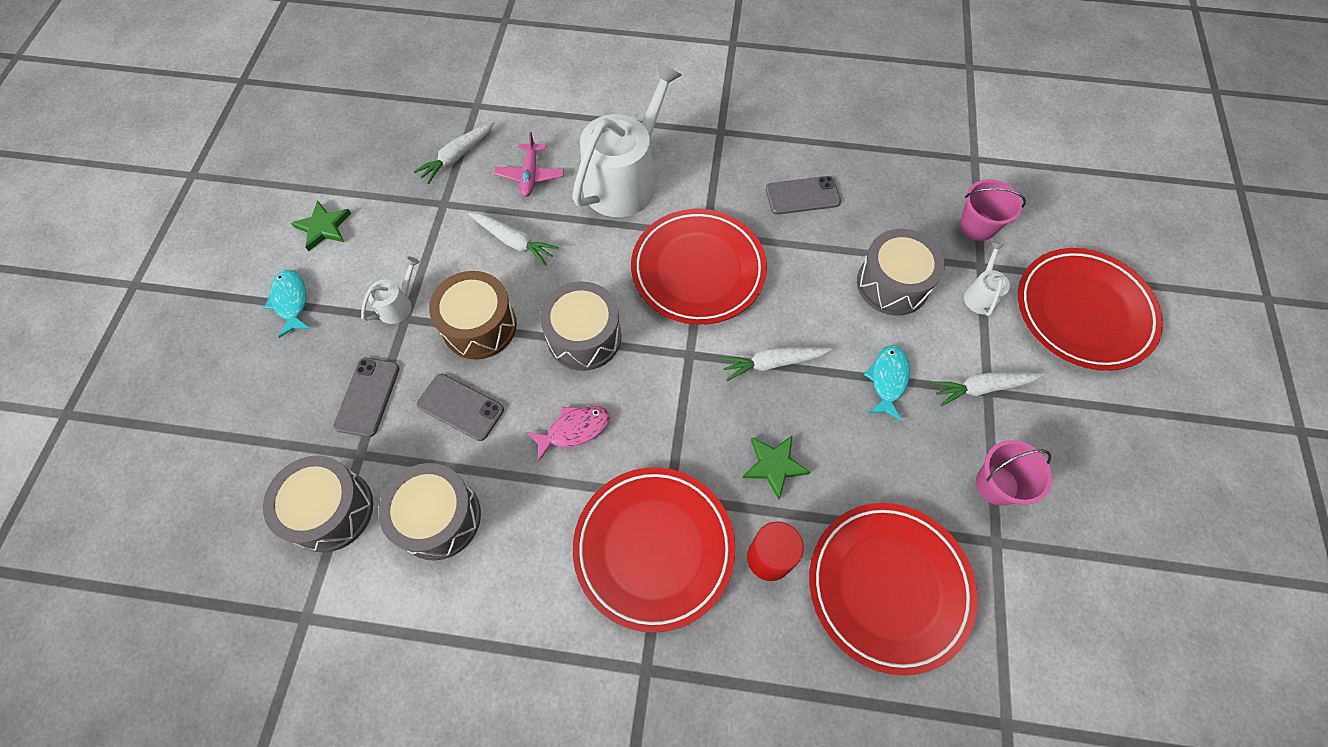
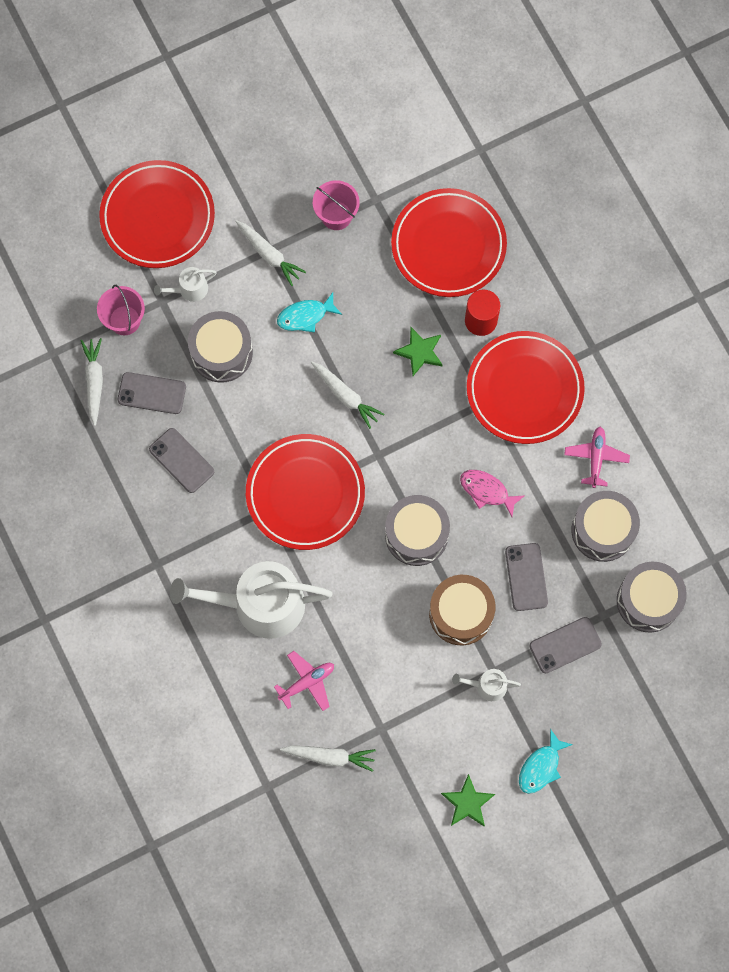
camera: 125 degrees left, 10 degrees up
white carrot [469,213,559,266] -> white carrot moved to [80,338,103,426]
none -> grey phone [118,372,186,414]
none -> pink plane [564,427,630,488]

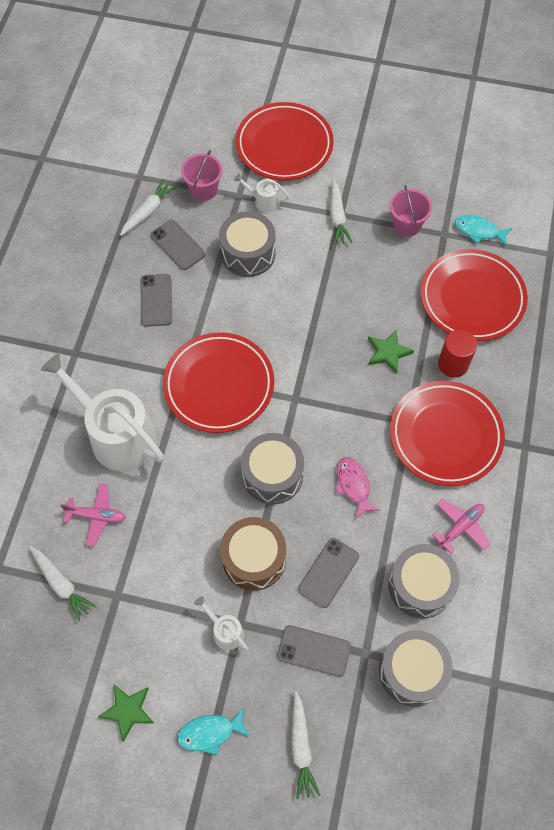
camera: 40 degrees right, 10 degrees down
turquoise fish [277,292,342,332] -> turquoise fish moved to [455,215,512,246]
white carrot [311,362,384,429] -> white carrot moved to [291,691,321,799]

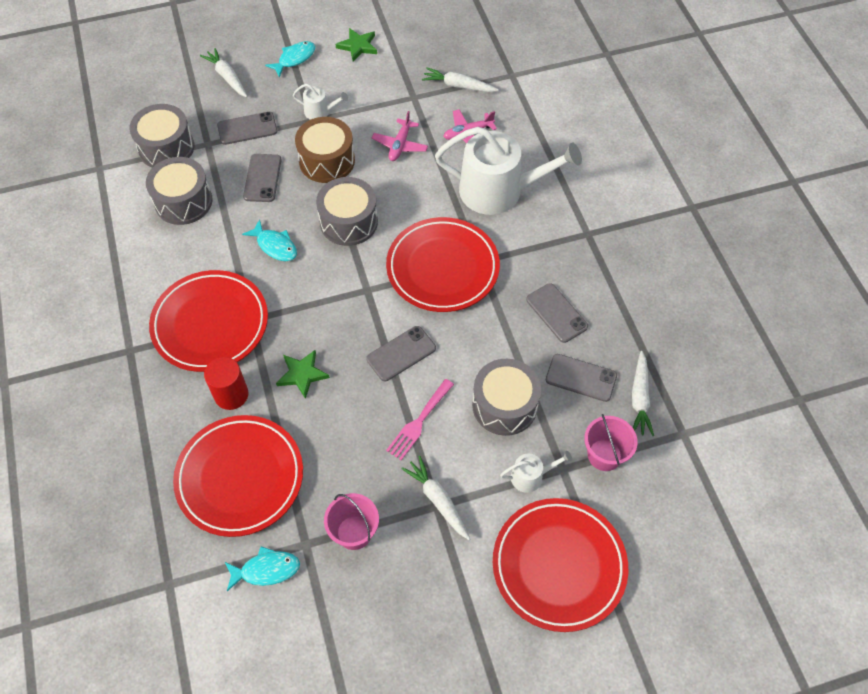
camera: 150 degrees right, 5 degrees down
pink fish [336,457,380,519] -> turquoise fish [242,219,297,261]
pink plane [432,499,490,554] -> pink plane moved to [372,111,428,161]
none -> grey phone [366,326,436,381]
none -> pink fork [386,379,454,460]

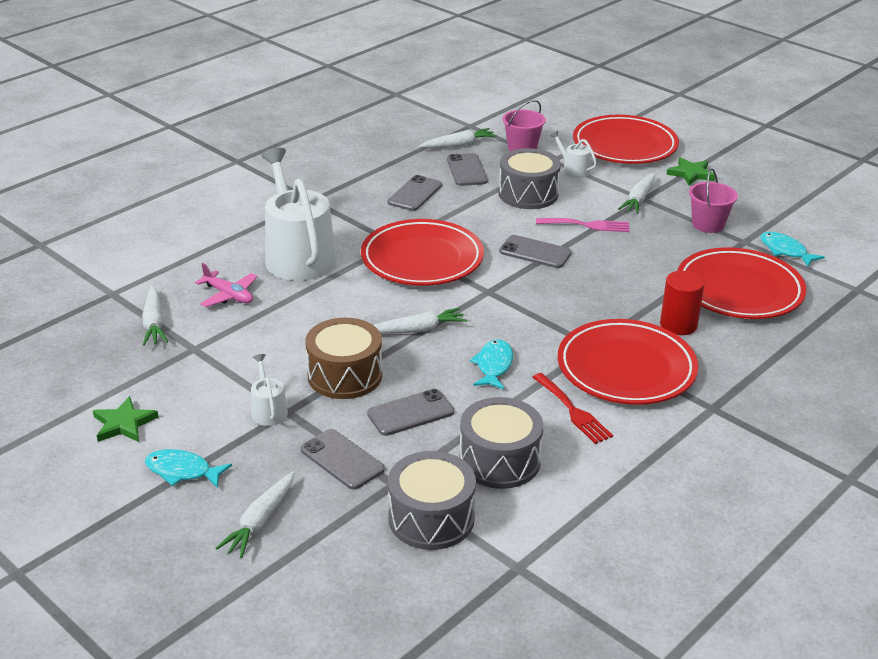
camera: 120 degrees left, 25 degrees down
green star [276,350,330,399] -> green star moved to [666,157,715,185]
grey drum [316,177,378,246] -> white carrot [374,308,467,334]
pink plane [372,111,428,161] -> none
none -> red fork [532,373,613,444]

